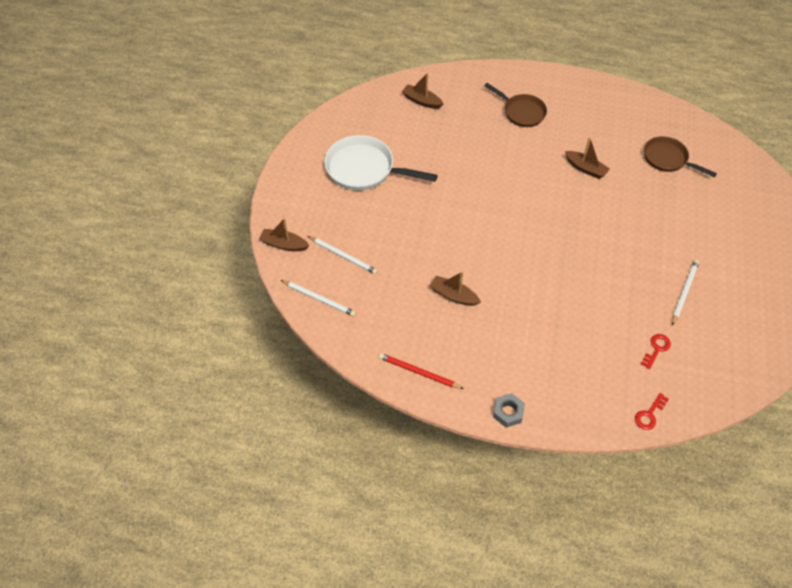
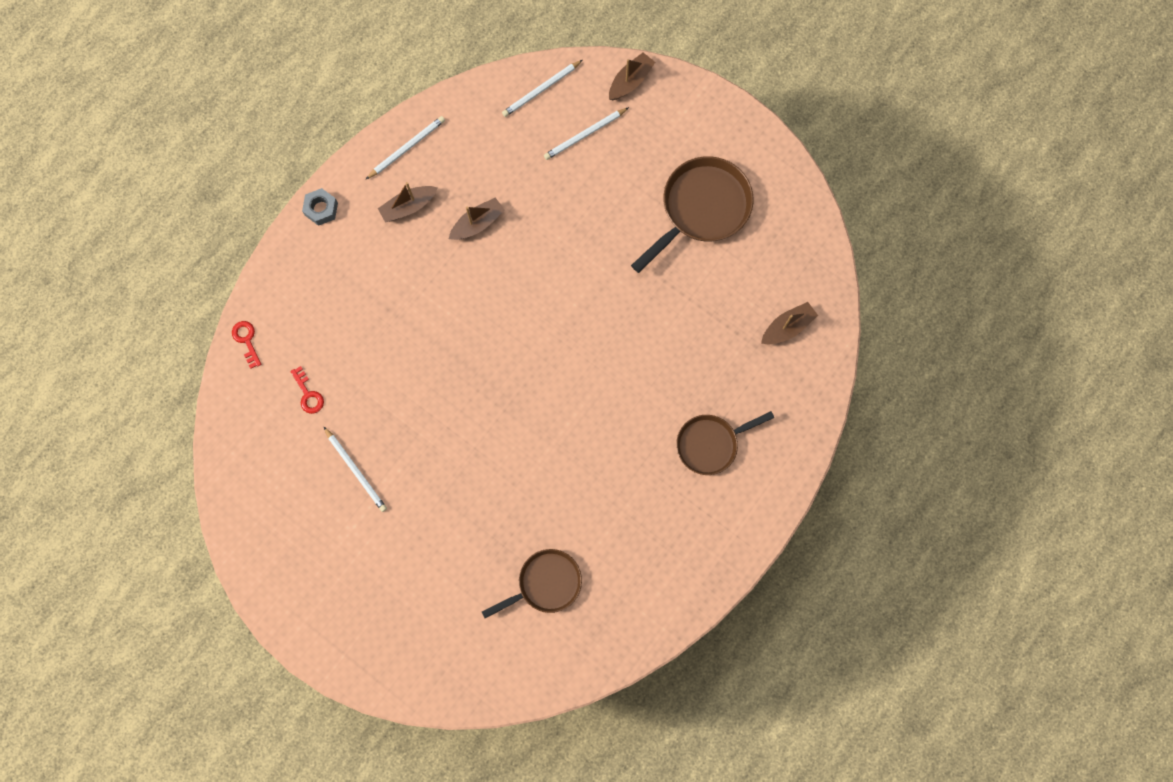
camera: 115 degrees right, 20 degrees up
white pan [324,135,438,190] -> brown pan [631,156,754,273]
red pencil [379,353,464,389] -> white pencil [366,116,445,179]
brown boat [565,137,610,179] -> brown boat moved to [378,182,438,223]

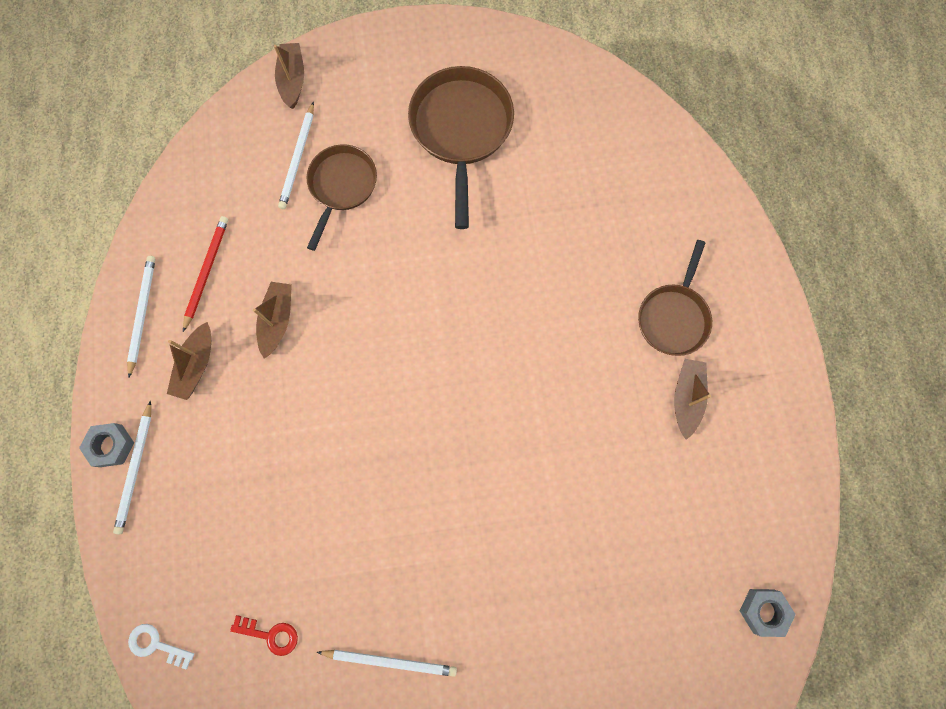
camera: 45 degrees left, 0 degrees up
red key [232,321,262,369] -> white key [128,624,194,669]
brown pan [482,549,582,618] -> brown pan moved to [306,144,377,251]
white pencil [502,60,582,117] -> white pencil moved to [113,400,151,535]
brown boat [761,302,818,344] -> brown boat moved to [674,359,711,440]
none -> red pencil [183,216,228,332]
none -> grey nut [740,589,796,637]

